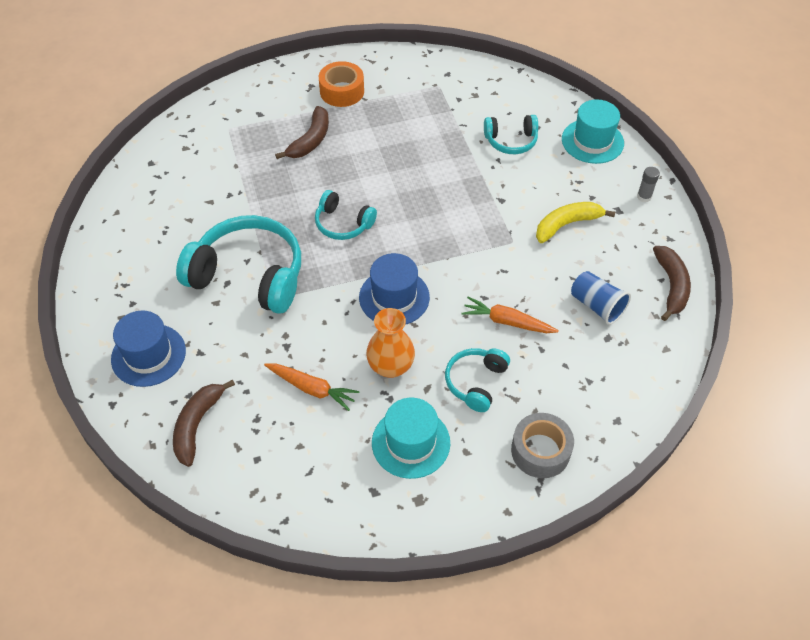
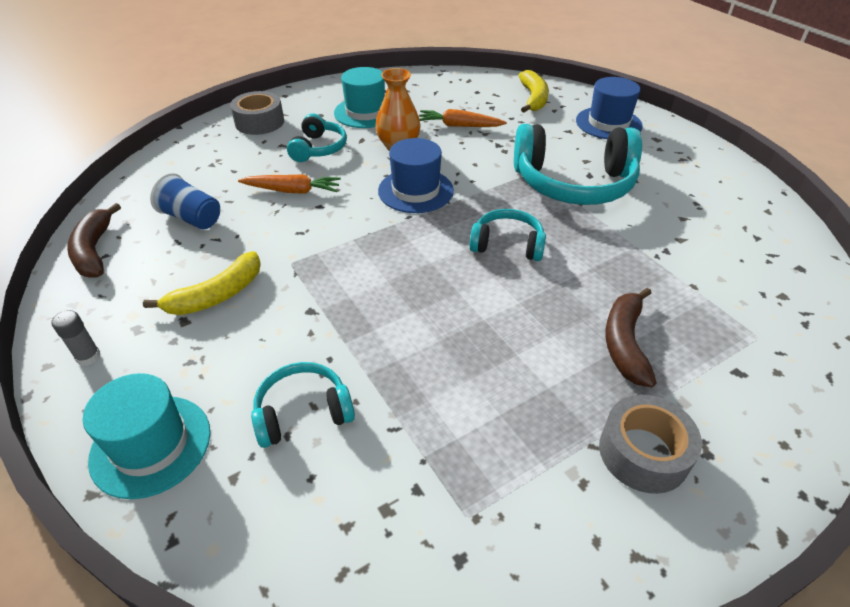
camera: 165 degrees right, 10 degrees down
brown banana [173,379,235,467] -> yellow banana [519,70,549,113]
orange tape [319,61,364,107] -> grey tape [599,395,702,494]

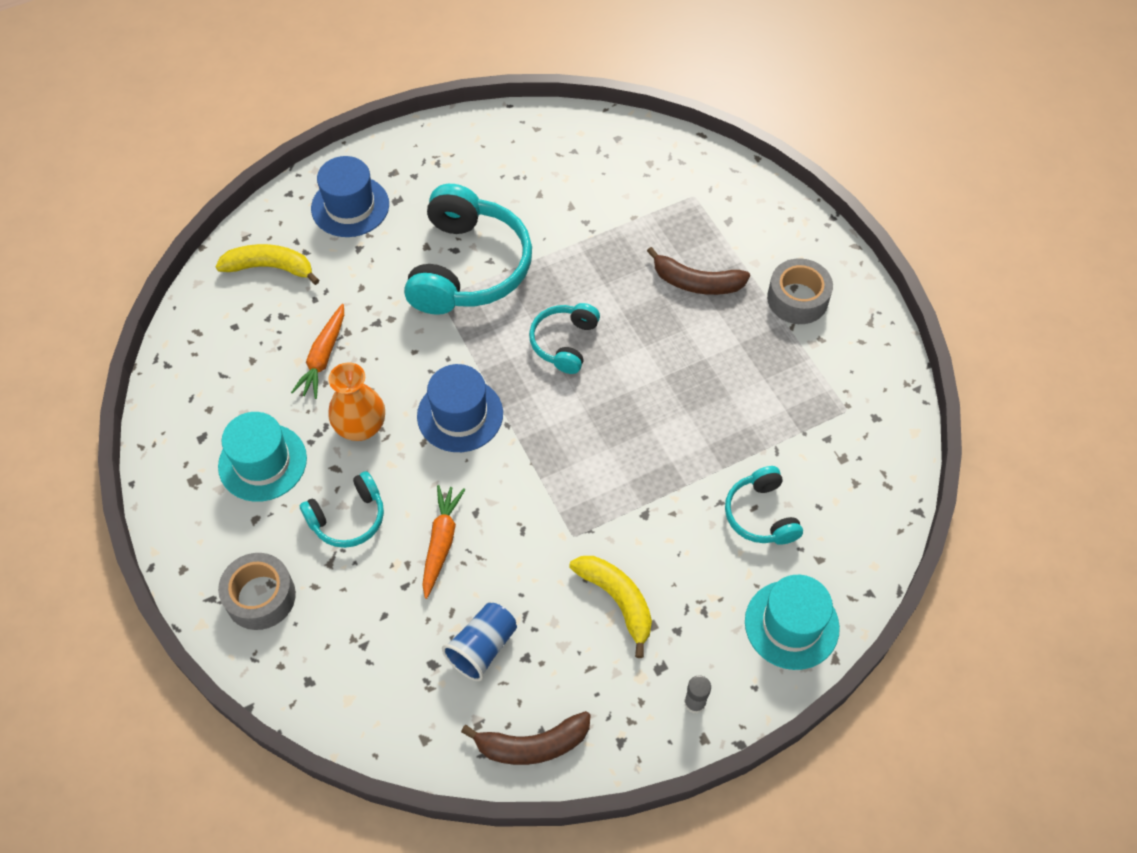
camera: 85 degrees left, 15 degrees up
turquoise headphones [287,114,347,162] -> turquoise headphones turned 135 degrees clockwise [300,471,384,548]

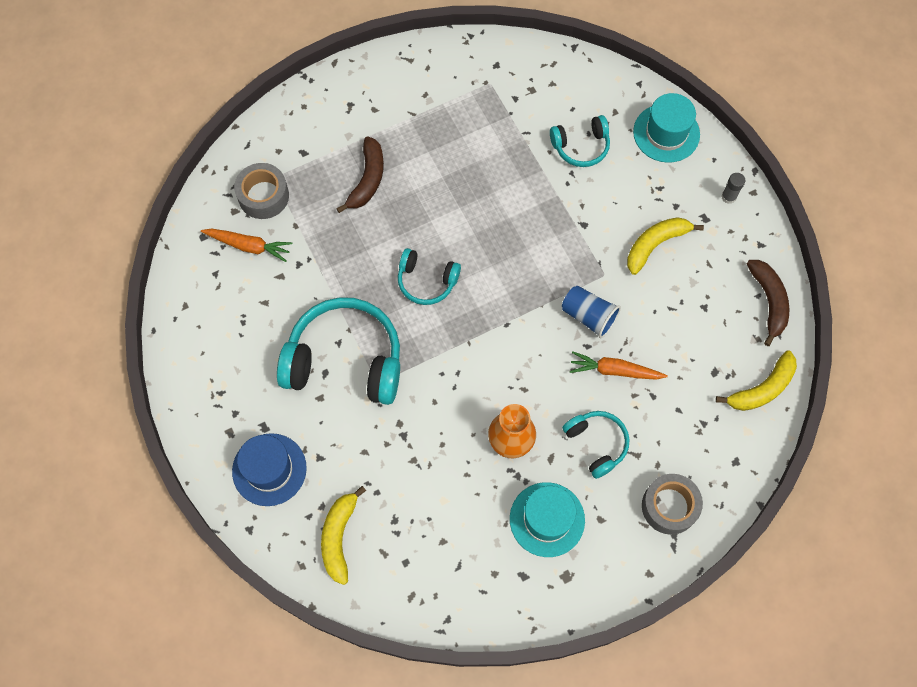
camera: 90 degrees left, 10 degrees up
orange carrot [291,304,344,399] -> orange carrot moved to [201,229,292,262]
blue hat [417,364,503,452] -> none
blue cup [442,603,517,681] -> blue cup moved to [562,286,621,338]
grey tape [767,258,833,324] -> grey tape moved to [234,163,289,219]
none -> yellow banana [716,350,797,411]

